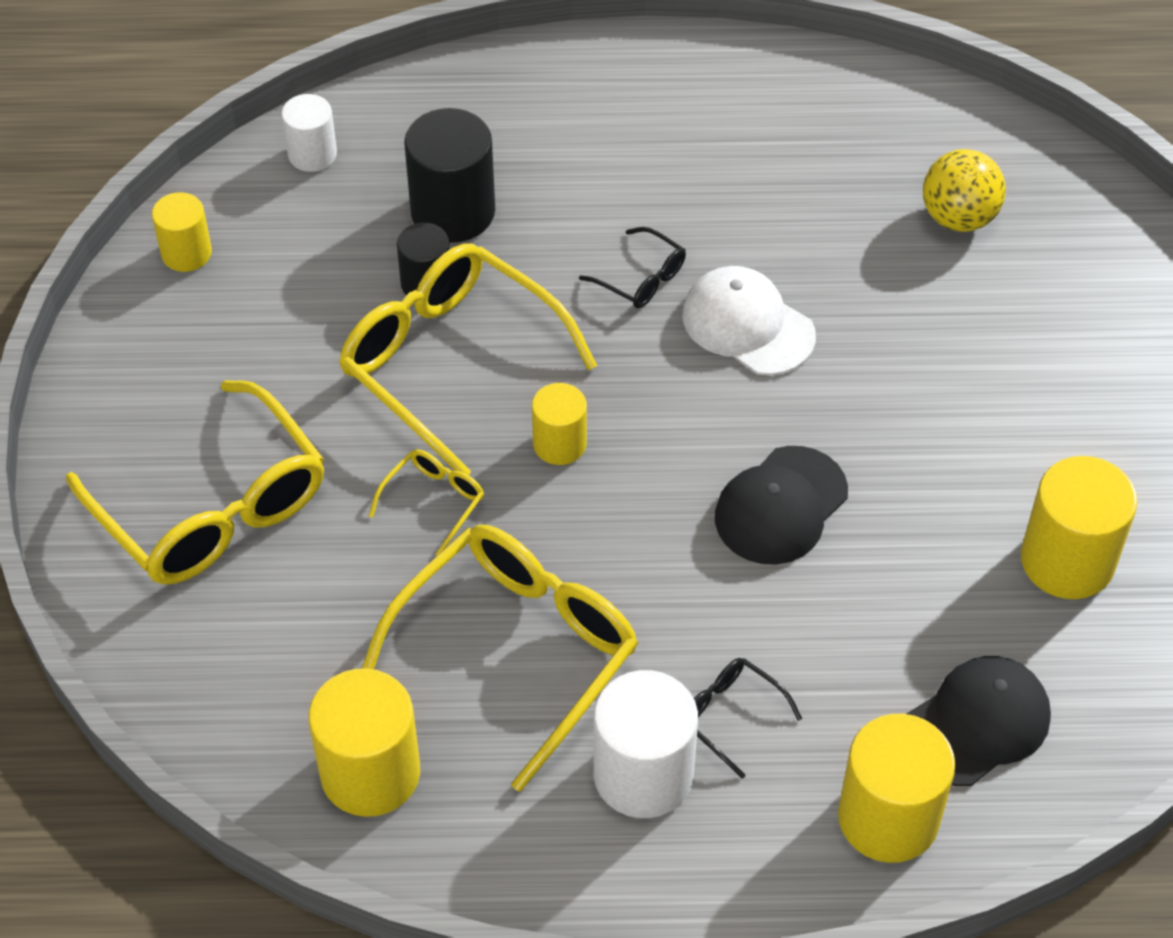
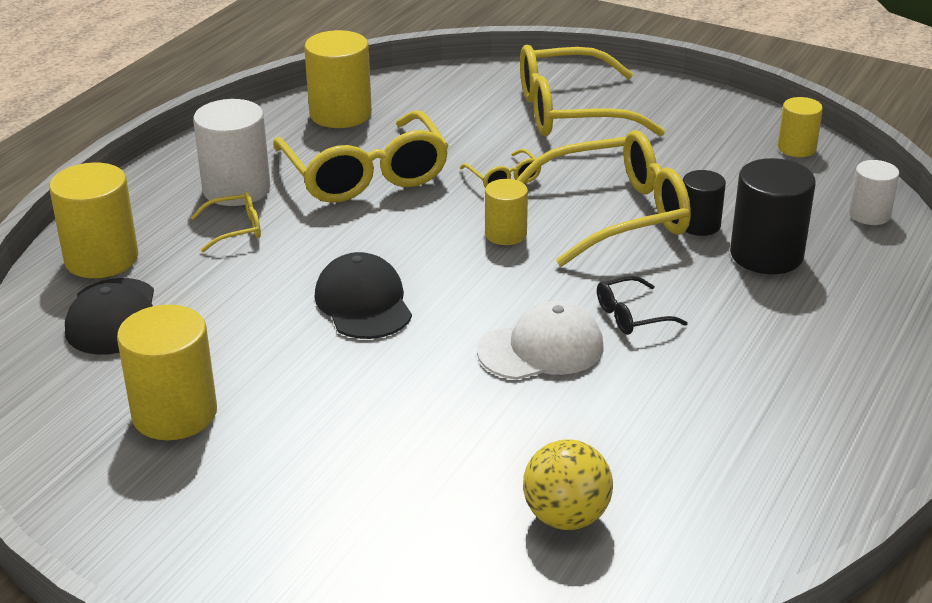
camera: 120 degrees right, 20 degrees down
black glasses [694,658,802,779] -> yellow glasses [191,191,261,252]

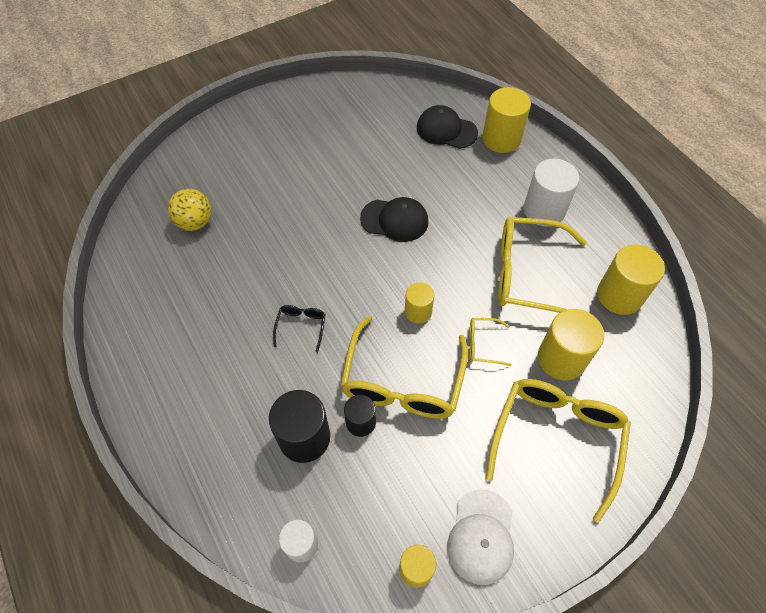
camera: 120 degrees right, 25 degrees up
yellow cylinder [117,305,217,440] -> yellow cylinder moved to [538,309,604,380]
yellow glasses [191,191,261,252] -> none
white cap [477,301,604,380] -> white cap moved to [447,489,514,585]

